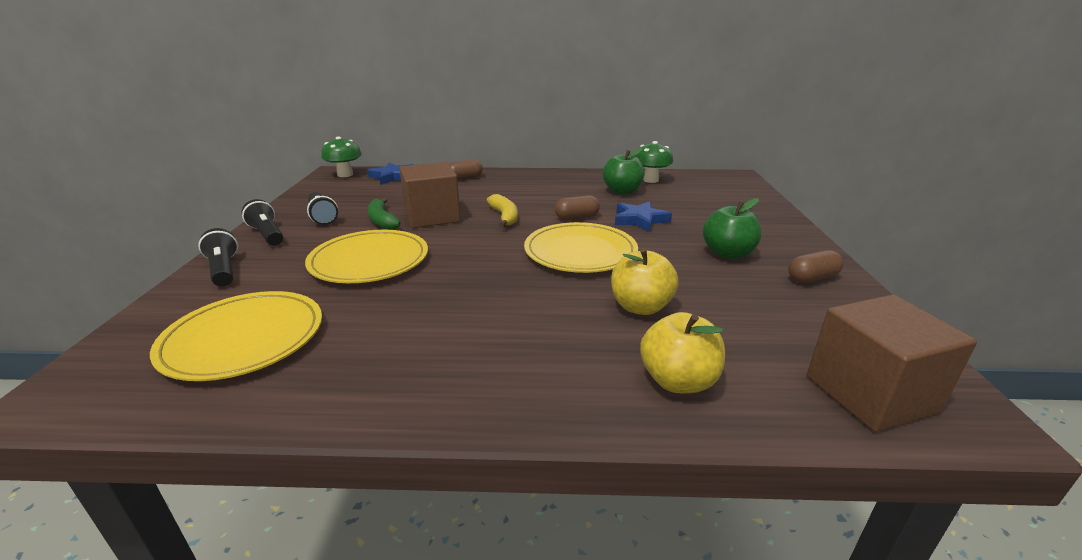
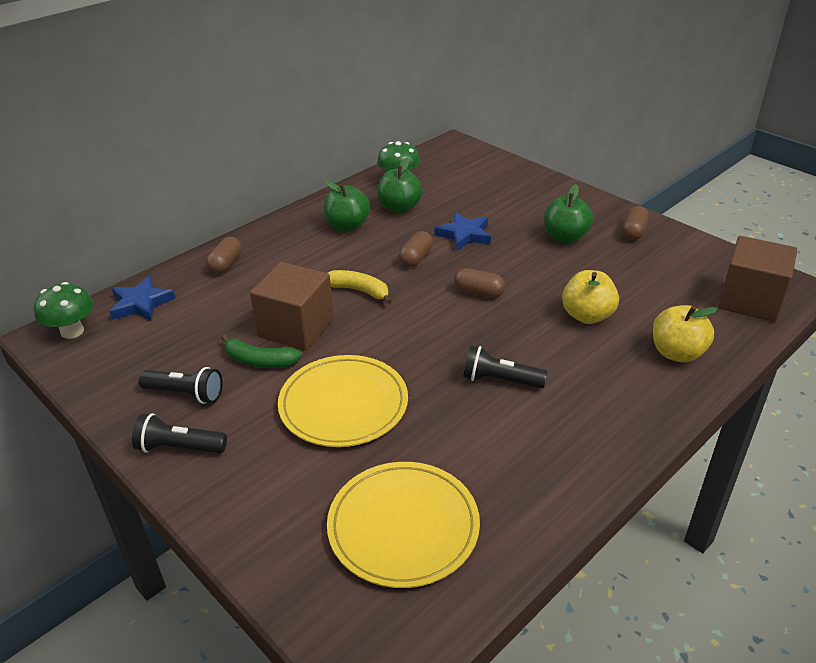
camera: 45 degrees left, 10 degrees up
black flashlight [198,228,238,287] -> black flashlight moved to [463,345,547,388]
yellow plate [524,222,638,273] -> brown capsule [454,268,505,298]
none -> green apple [323,180,370,231]

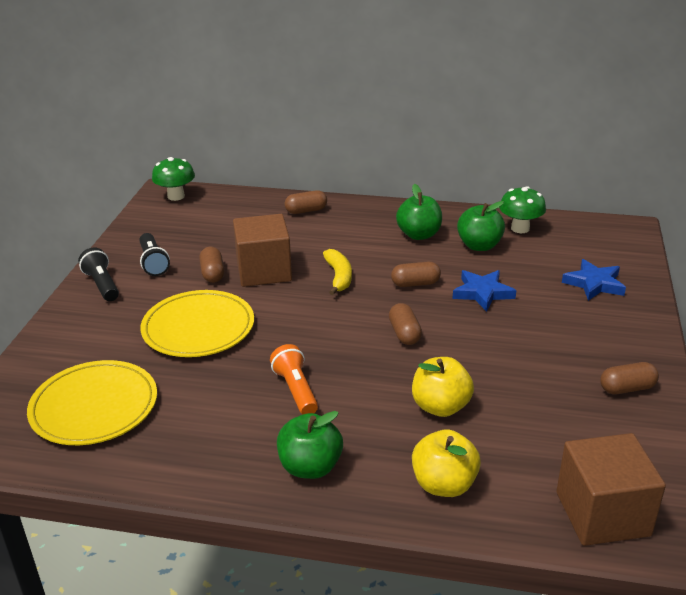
camera: 55 degrees right, 5 degrees down
blue star [109,276,176,322] -> blue star moved to [562,259,626,301]
green banana [221,334,303,368] -> brown capsule [199,247,225,283]
black flashlight [463,345,547,388] -> orange flashlight [270,344,318,414]
green apple [544,184,593,243] -> green apple moved to [277,411,343,479]

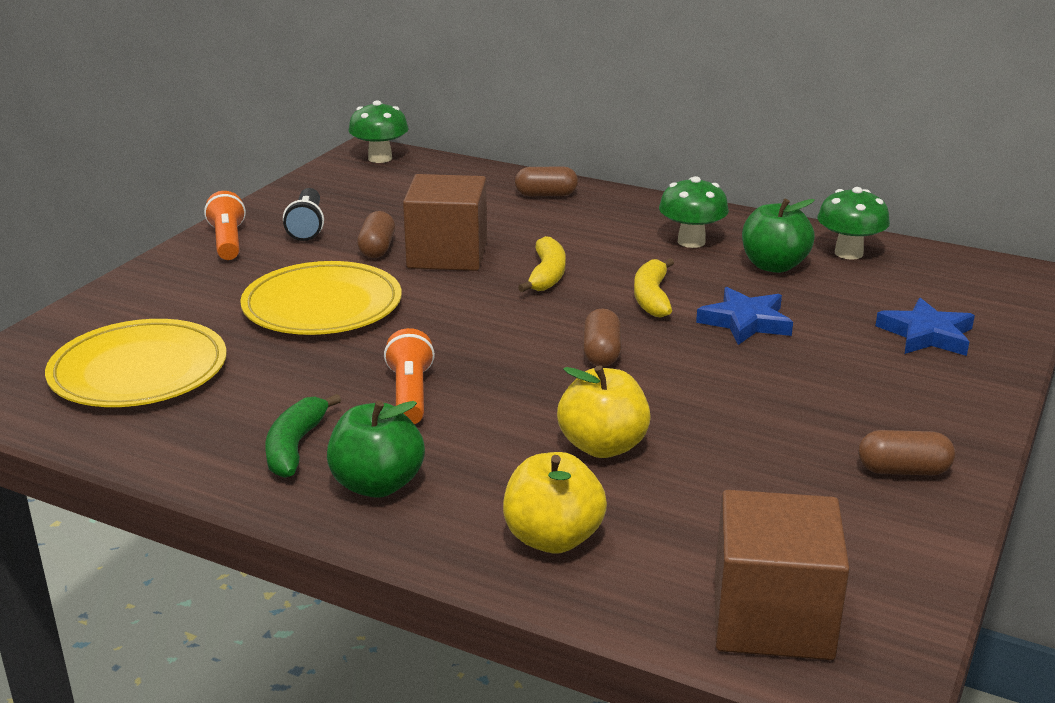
camera: 15 degrees right, 5 degrees down
black flashlight [78,248,119,301] -> orange flashlight [204,191,246,260]
brown capsule [391,262,441,287] -> yellow banana [634,258,674,318]
green apple [396,184,442,240] -> green mushroom [659,176,729,248]
none -> green banana [265,394,341,478]

